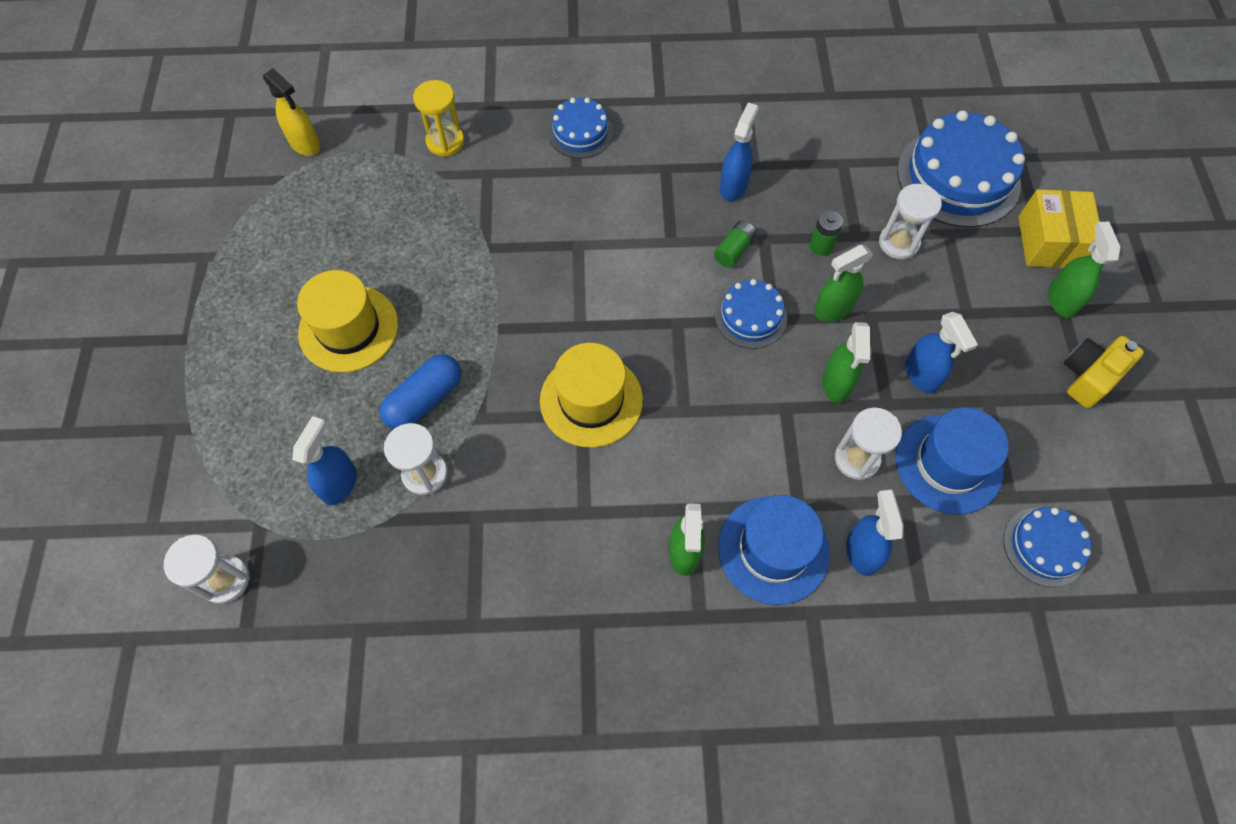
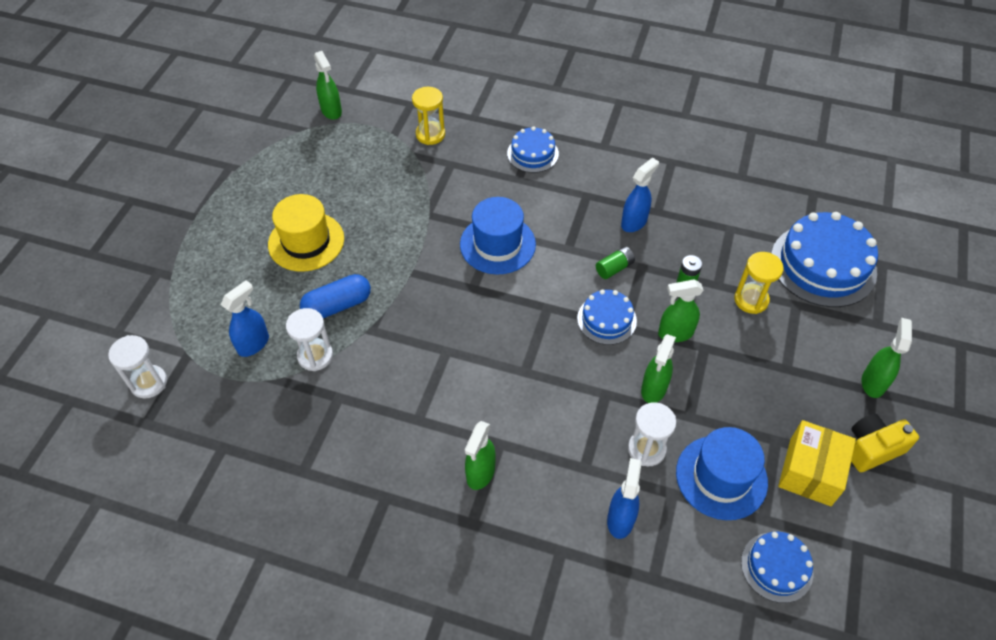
camera: 20 degrees right, 10 degrees down
yellow spray bottle [263,68,321,156] -> green spray bottle [314,51,342,120]
yellow hat [540,343,643,448] -> none
blue hat [718,495,830,605] -> blue hat moved to [460,197,536,275]
white hourglass [879,184,942,260] -> yellow hourglass [734,252,784,314]
blue spray bottle [905,312,978,393] -> none
yellow box [1018,189,1100,268] -> yellow box moved to [778,420,856,506]

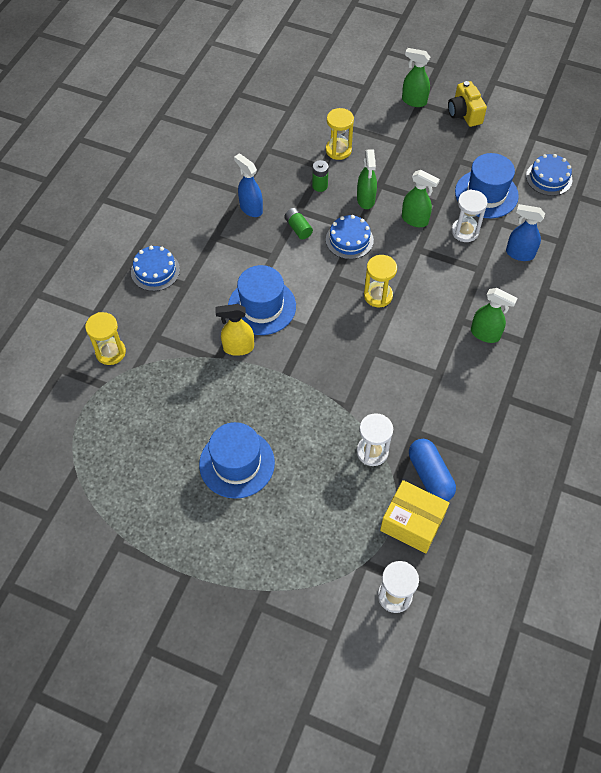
camera: 85 degrees left, 5 degrees up
blue spray bottle [221,280,269,357] -> none
yellow hat [268,194,344,272] -> blue hat [199,422,275,499]
blue capsule [300,274,371,318] -> blue capsule moved to [409,439,456,501]
green spray bottle [314,51,342,120] -> none
blue cake [771,212,878,307] -> none
yellow box [778,420,856,506] -> yellow box moved to [380,480,449,554]
none -> yellow spray bottle [215,304,254,356]
none -> yellow hourglass [364,255,397,307]

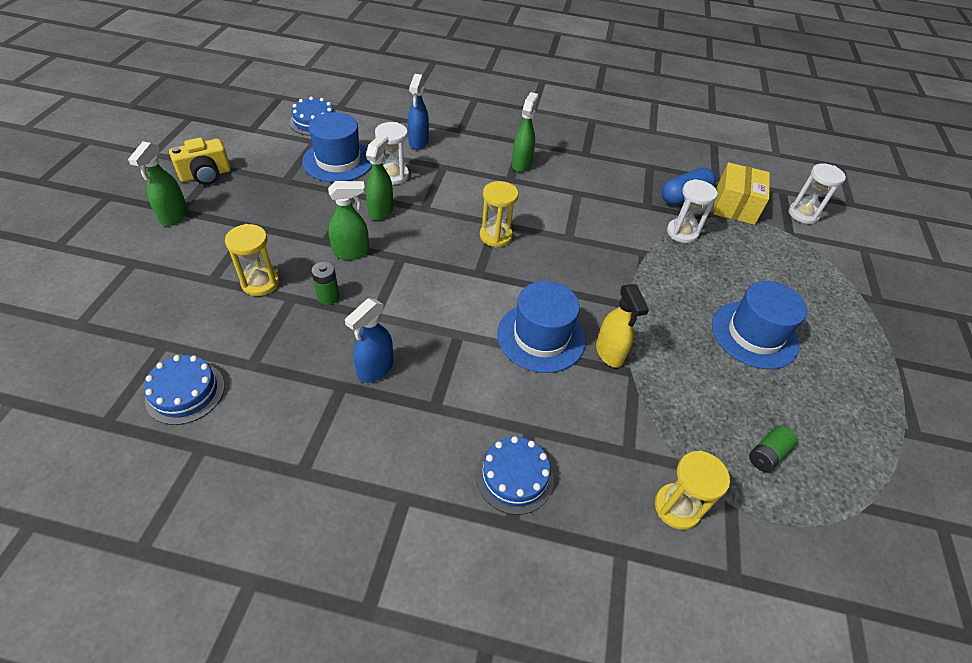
camera: 105 degrees left, 10 degrees down
green battery [285,208,313,239] -> green battery moved to [749,425,798,472]
blue cake [326,215,374,259] -> blue cake moved to [144,355,225,425]

